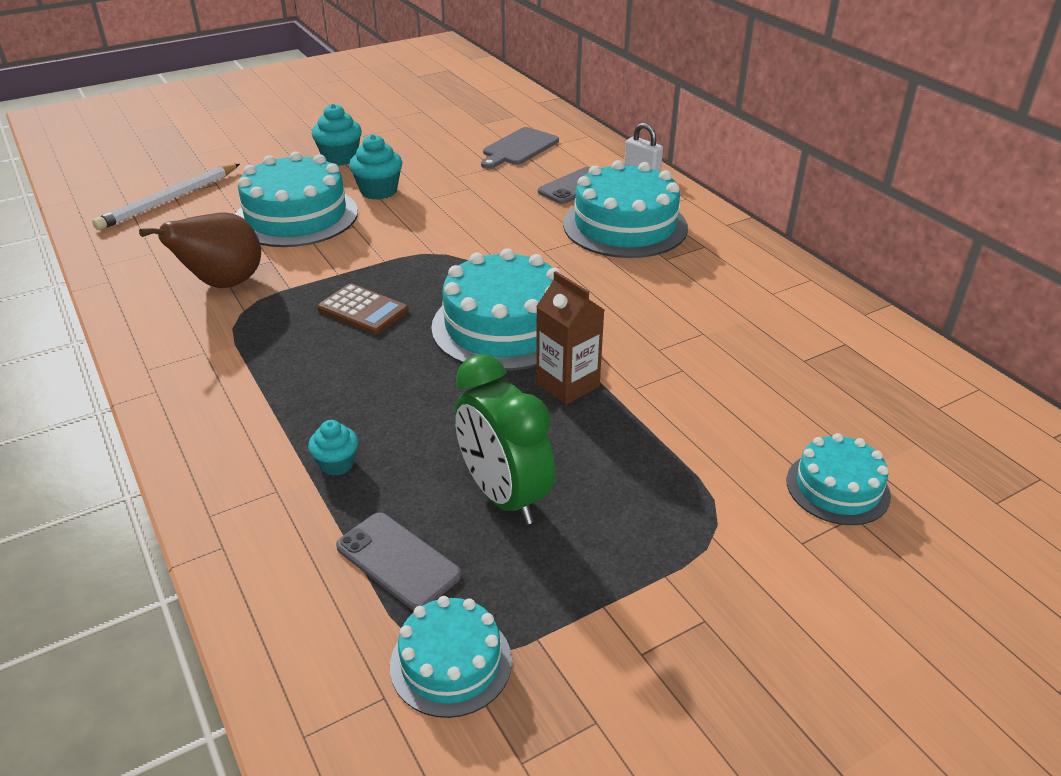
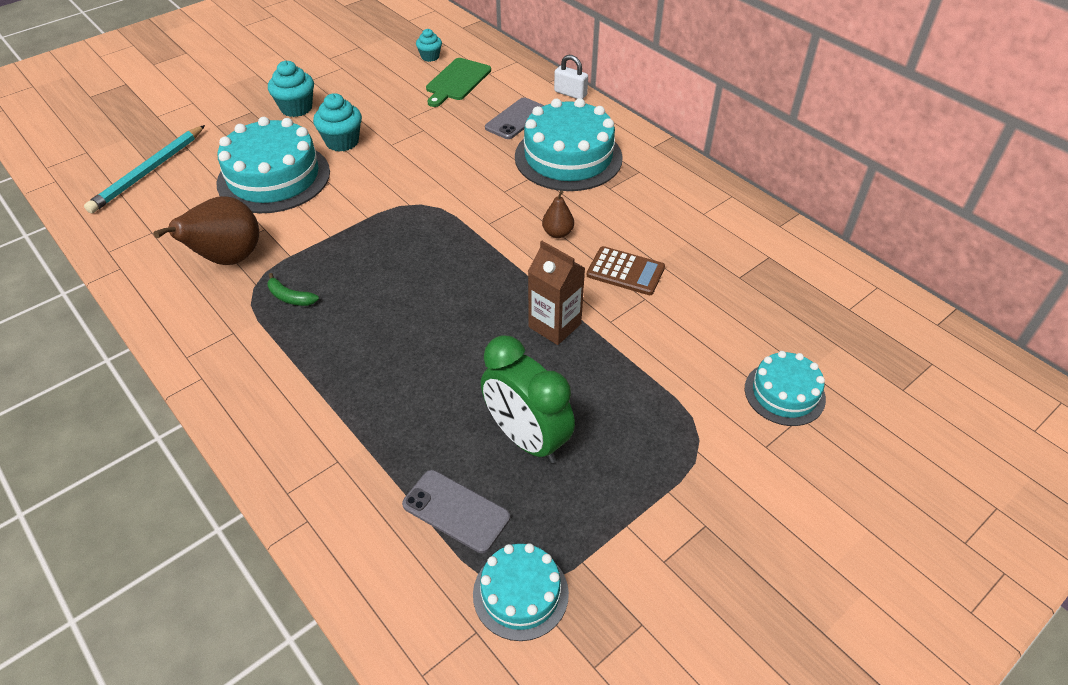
camera: 10 degrees left, 10 degrees up
white pencil [92,164,240,230] -> turquoise pencil [84,125,205,213]
turquoise cupcake [308,420,358,476] -> turquoise cupcake moved to [416,29,442,62]
brown calculator [317,283,409,334] -> brown calculator moved to [587,246,665,295]
turquoise cake [431,248,561,371] -> none
grey cutting board [481,127,559,169] -> green cutting board [426,58,491,107]
none -> green banana [267,273,319,306]
none -> brown pear [542,190,574,238]

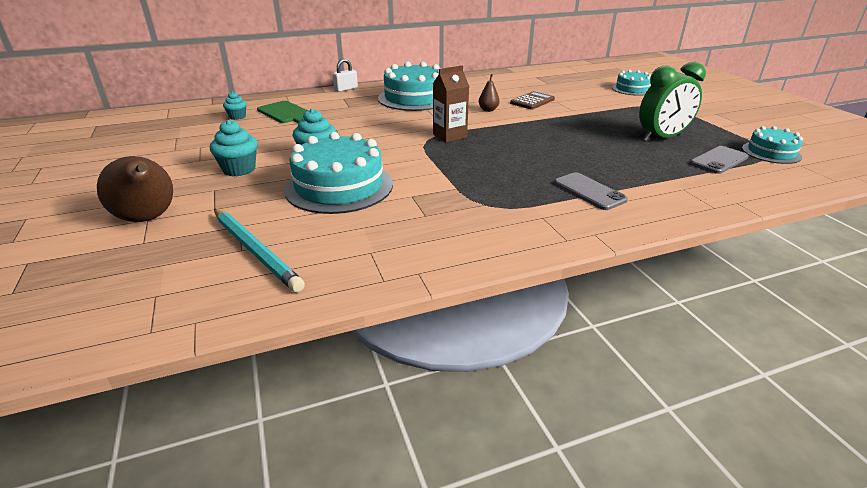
camera: 70 degrees left, 15 degrees down
brown pear [153,196,259,265] -> brown pear moved to [97,156,173,222]
green banana [267,273,319,306] -> none
grey phone [485,97,545,139] -> grey phone moved to [554,172,628,210]
brown carton [528,241,585,345] -> brown carton moved to [433,65,469,142]

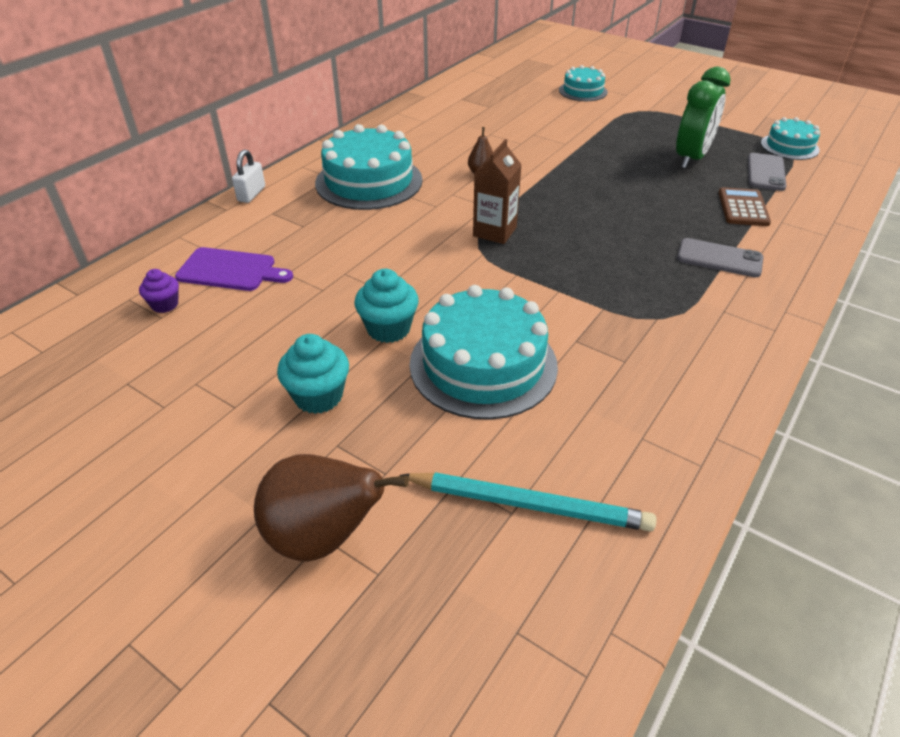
camera: 35 degrees left, 10 degrees up
turquoise cupcake [223,91,247,120] -> purple cupcake [139,269,179,313]
green cutting board [257,101,308,123] -> purple cutting board [175,247,293,291]
brown calculator [510,91,555,109] -> brown calculator moved to [719,187,771,226]

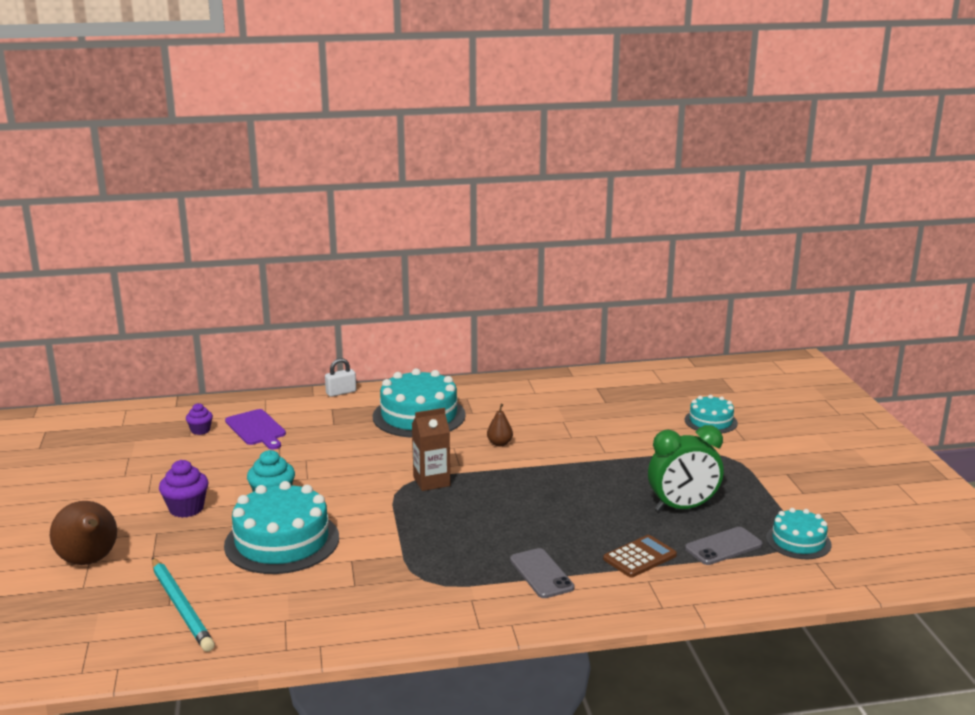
camera: 45 degrees right, 20 degrees down
turquoise cupcake [277,334,349,414] -> purple cupcake [159,460,209,518]

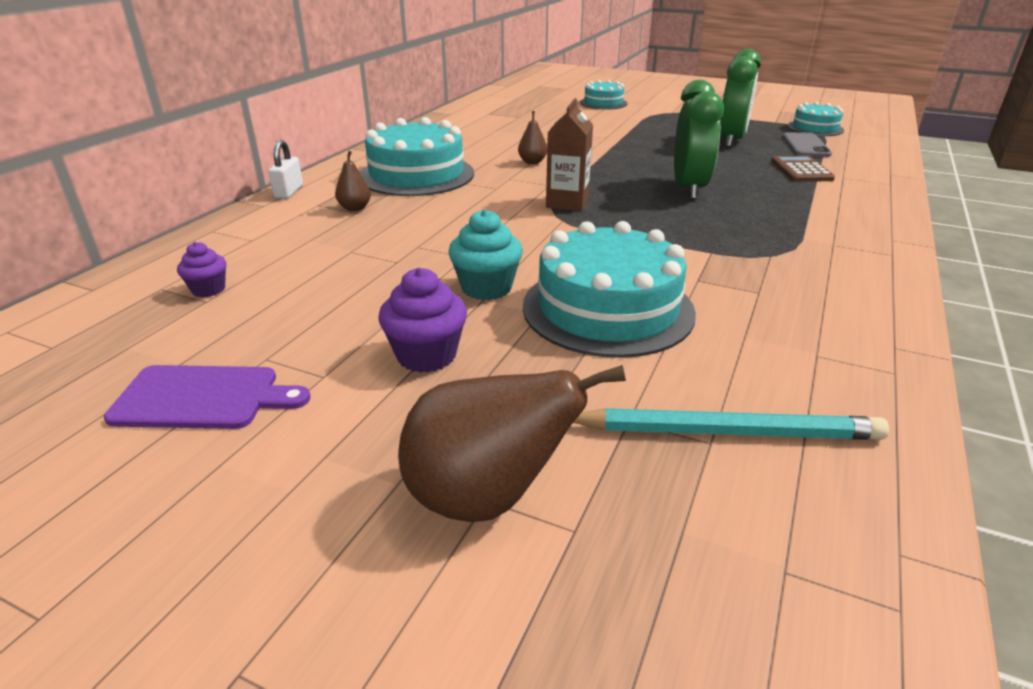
camera: 55 degrees left, 10 degrees up
purple cutting board [225,409,286,449] -> purple cutting board moved to [104,365,311,429]
grey phone [510,548,575,598] -> none
none -> brown pear [335,150,371,211]
none -> green clock [674,80,724,199]

